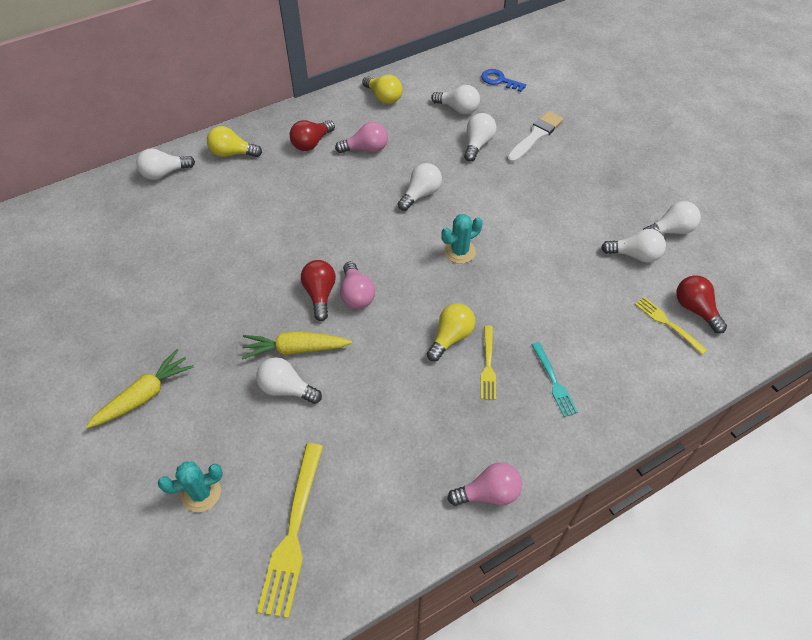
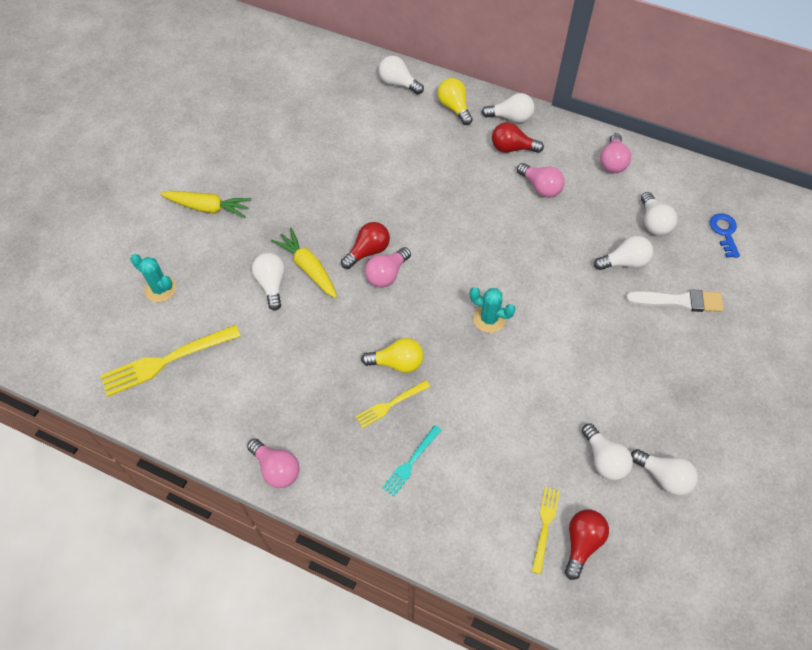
camera: 55 degrees right, 5 degrees up
yellow light bulb [362,75,403,104] -> pink light bulb [600,133,631,173]
white light bulb [398,163,442,211] -> white light bulb moved to [481,93,535,123]

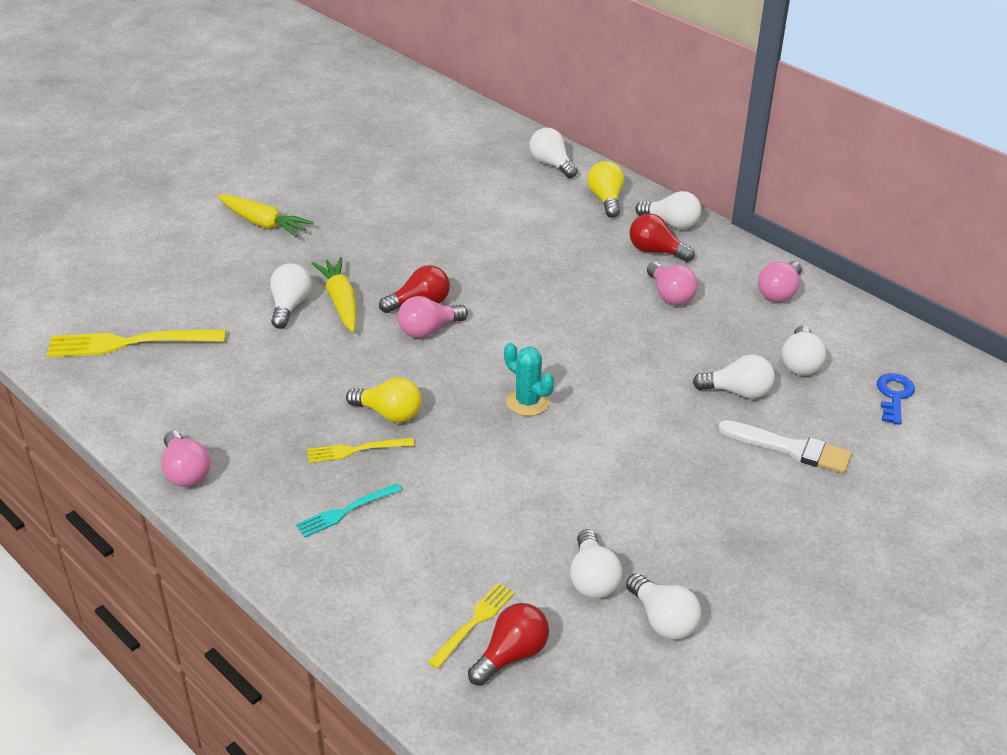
camera: 20 degrees right, 20 degrees down
turquoise cactus [130,254,176,302] -> none

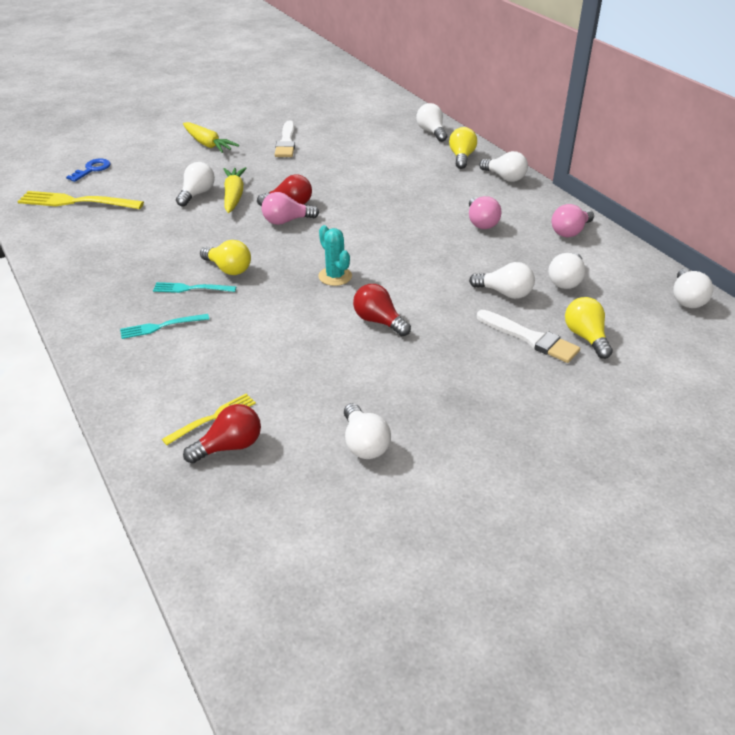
camera: 15 degrees right, 0 degrees up
pink light bulb [161,431,210,487] -> none
yellow fork [307,438,415,463] -> turquoise fork [153,282,236,293]
white light bulb [570,529,622,599] -> white light bulb moved to [673,269,713,308]
red light bulb [629,214,695,262] -> red light bulb moved to [353,284,411,336]
blue key [877,373,915,425] -> blue key moved to [66,159,110,182]
none -> white brush [275,121,295,157]
none -> yellow light bulb [565,297,613,359]

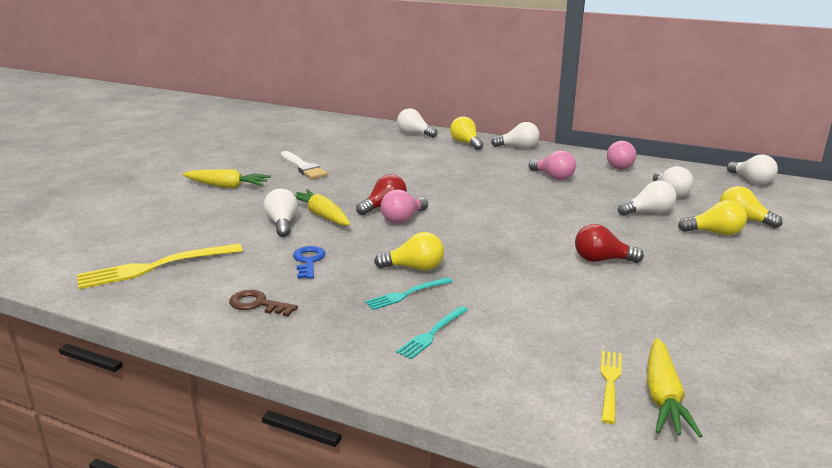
camera: 35 degrees left, 15 degrees down
blue key [66,159,110,182] -> blue key moved to [293,246,325,279]
red light bulb [183,404,261,464] -> yellow carrot [647,338,702,438]
turquoise cactus [318,225,352,286] -> none
white light bulb [344,403,391,459] -> none
white brush [477,310,580,363] -> yellow light bulb [678,200,747,236]
none -> brown key [229,290,298,316]

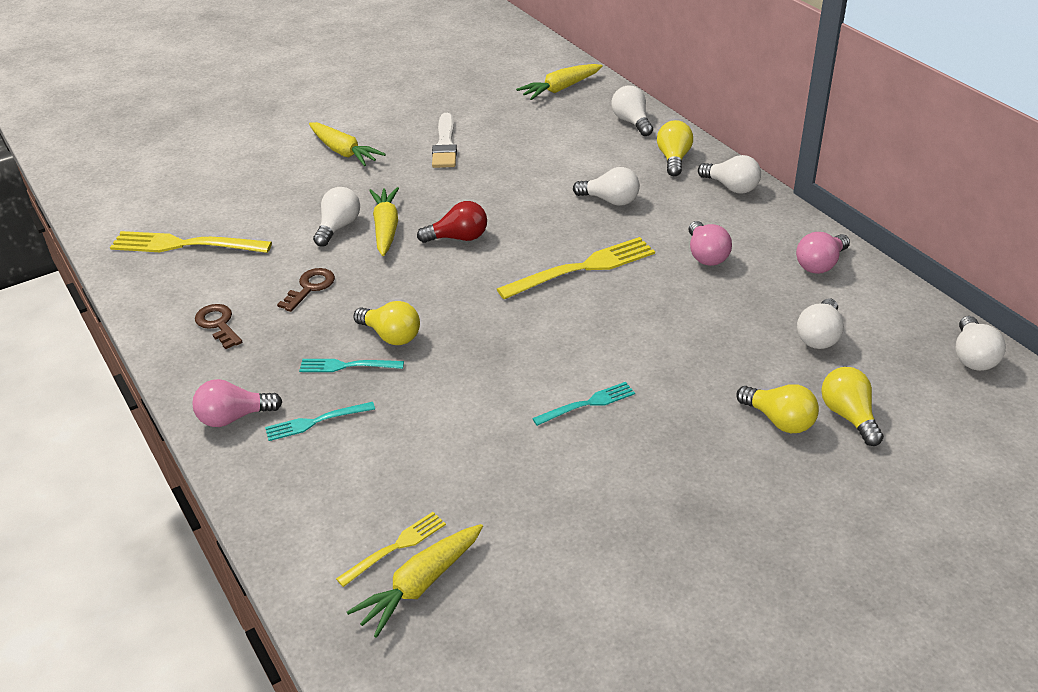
camera: 35 degrees right, 15 degrees up
blue key [293,246,325,279] -> brown key [277,268,335,312]
pink light bulb [381,189,428,224] -> pink light bulb moved to [192,379,282,427]
red light bulb [575,224,644,263] -> turquoise fork [532,382,635,426]
white light bulb [618,181,677,216] -> white light bulb moved to [573,167,640,206]
none -> yellow fork [497,237,655,299]
none -> yellow carrot [516,64,603,100]

